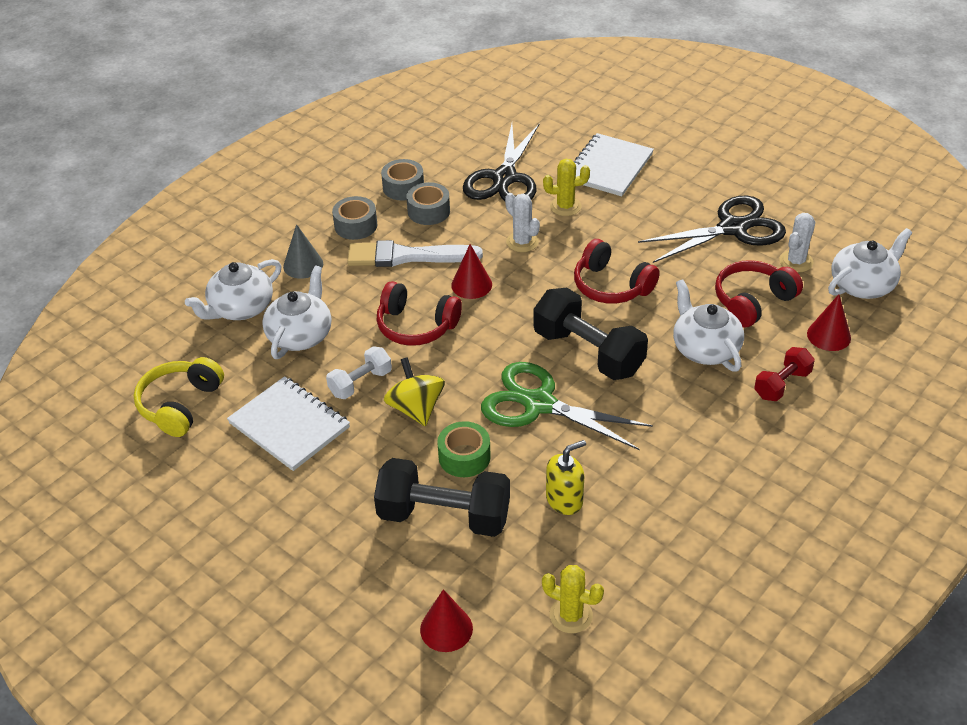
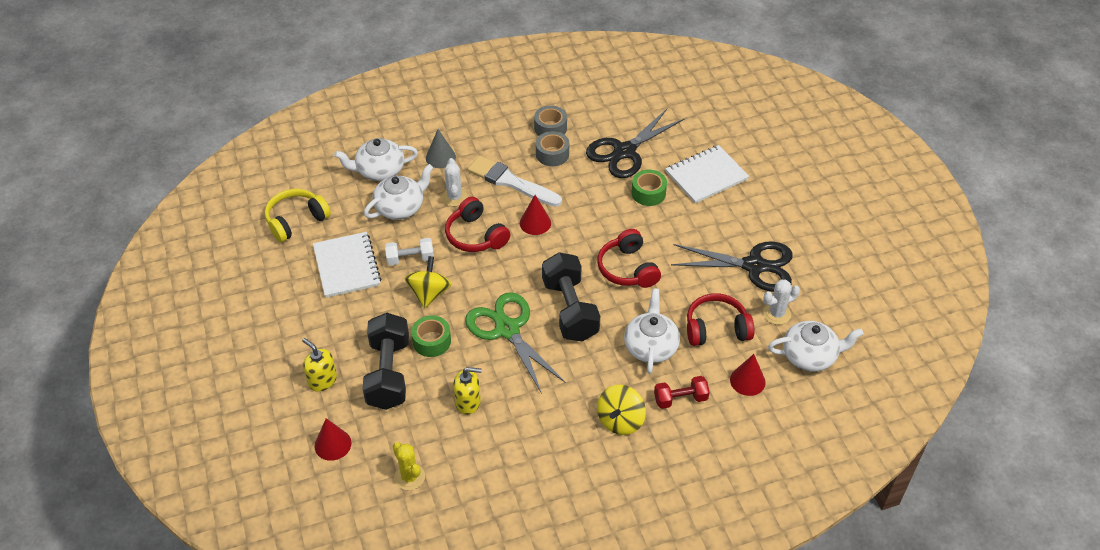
camera: 30 degrees right, 5 degrees up
grey tape [332,196,377,240] -> none
black dumbbell [374,458,510,537] -> black dumbbell turned 45 degrees clockwise [362,313,409,410]
white cactus [505,193,540,252] -> white cactus moved to [442,158,467,206]
yellow cactus [543,159,590,216] -> green tape [631,170,667,206]
none -> yellow soap dispenser [302,338,337,392]
none -> yellow spinning top [597,384,646,435]

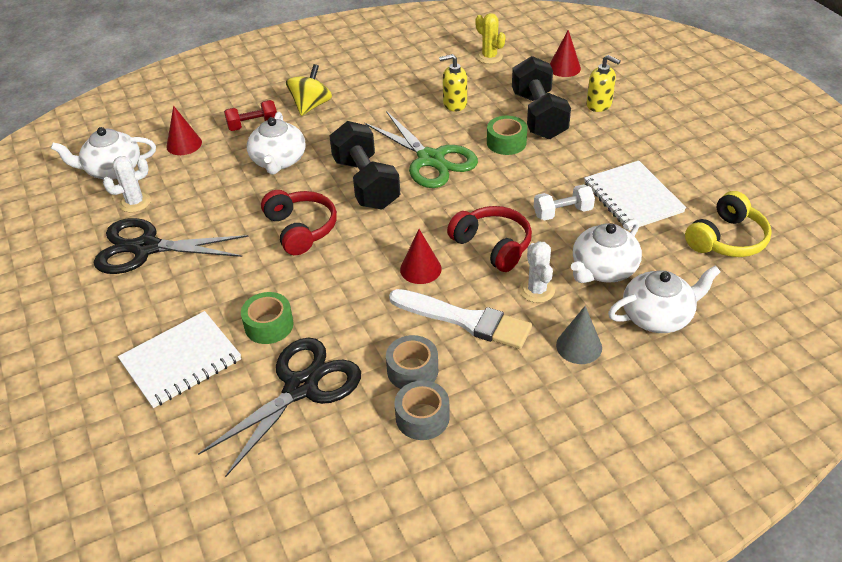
camera: 175 degrees right, 5 degrees down
yellow spinning top [405,256,452,308] -> none
red headphones [687,293,755,346] -> none

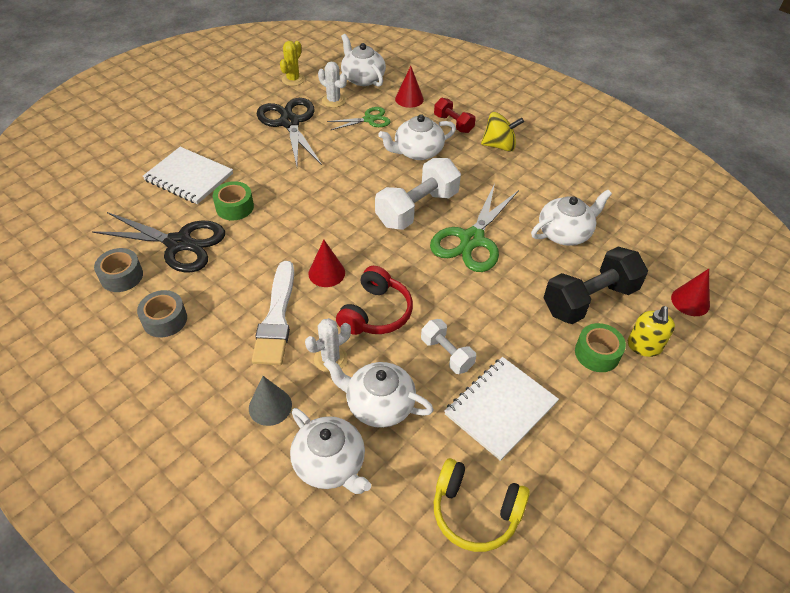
camera: 65 degrees right, 5 degrees up
red headphones [261,190,337,255] -> none
black dumbbell [329,121,400,209] -> white dumbbell [375,158,461,230]
grey tape [386,335,438,389] -> grey tape moved to [94,248,143,292]
yellow soap dispenser [439,54,467,111] -> white teapot [531,189,612,246]
yellow cactus [475,13,506,64] -> yellow cactus moved to [280,41,305,86]
green tape [487,116,527,155] -> green tape moved to [575,323,626,372]
none -> green scissors [327,107,391,130]

